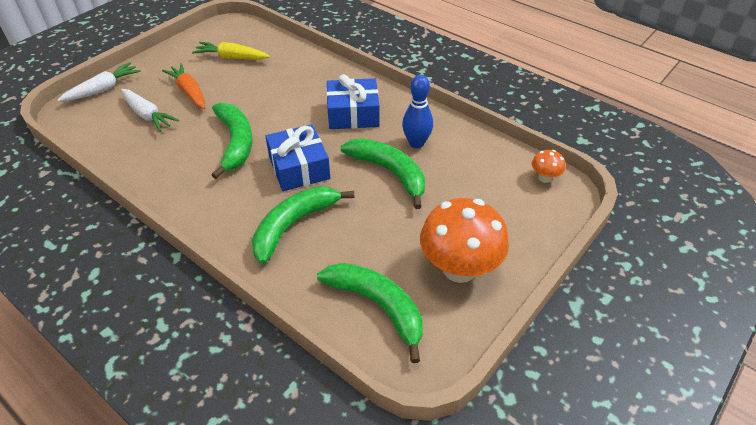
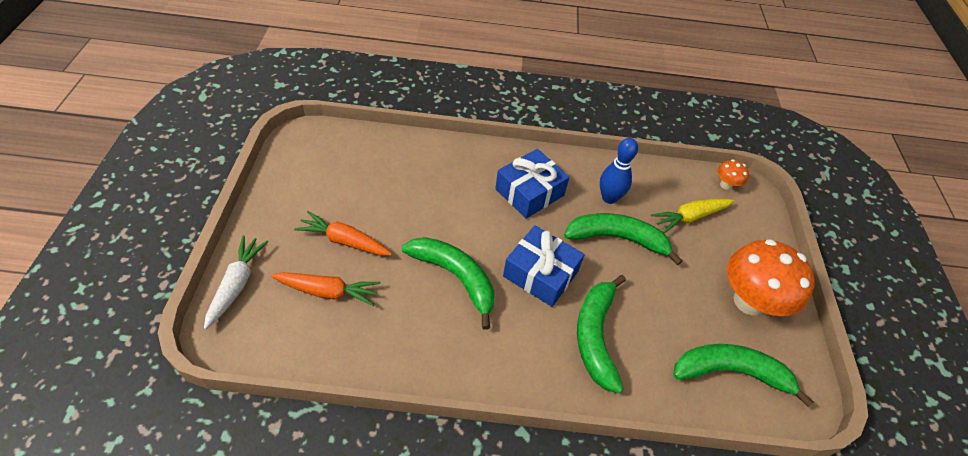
camera: 40 degrees left, 5 degrees up
white carrot [121,89,179,132] -> orange carrot [271,272,380,306]
yellow carrot [192,42,270,59] -> yellow carrot moved to [651,199,734,233]

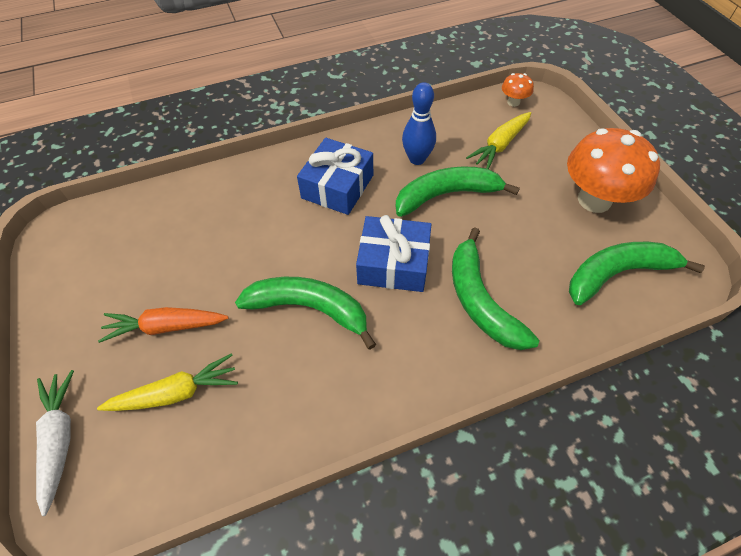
camera: 20 degrees left, 5 degrees up
orange carrot [271,272,380,306] -> yellow carrot [97,354,238,411]

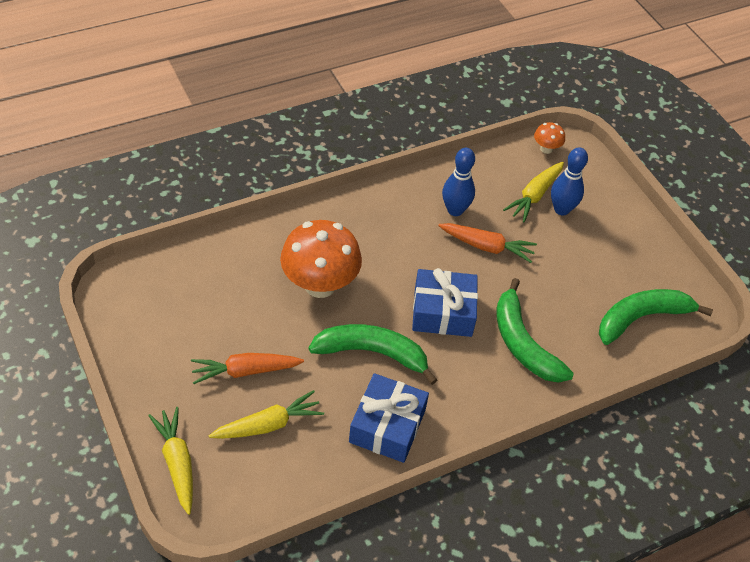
camera: 10 degrees left, 5 degrees down
white carrot [36,370,74,516] -> yellow carrot [148,407,193,515]
blue gift [297,138,373,215] -> blue gift moved to [349,373,429,463]
green banana [396,166,520,217] -> orange carrot [438,223,537,263]
orange mushroom [567,128,660,213] -> orange mushroom moved to [280,220,362,298]
none -> blue bowling pin [551,147,588,215]

